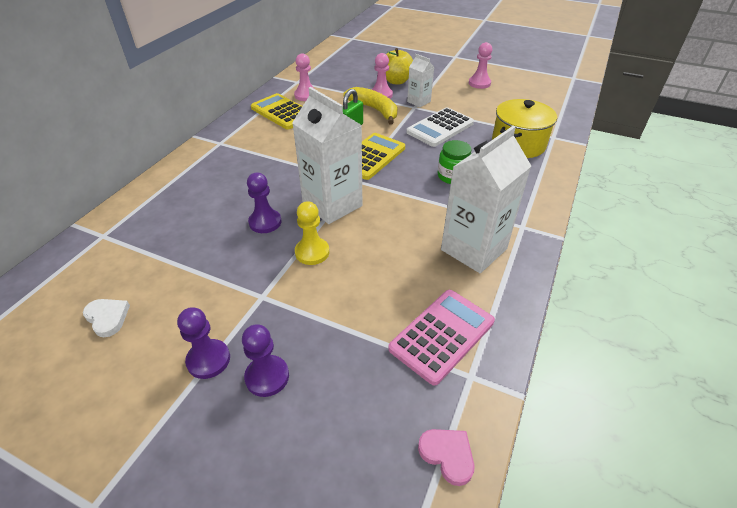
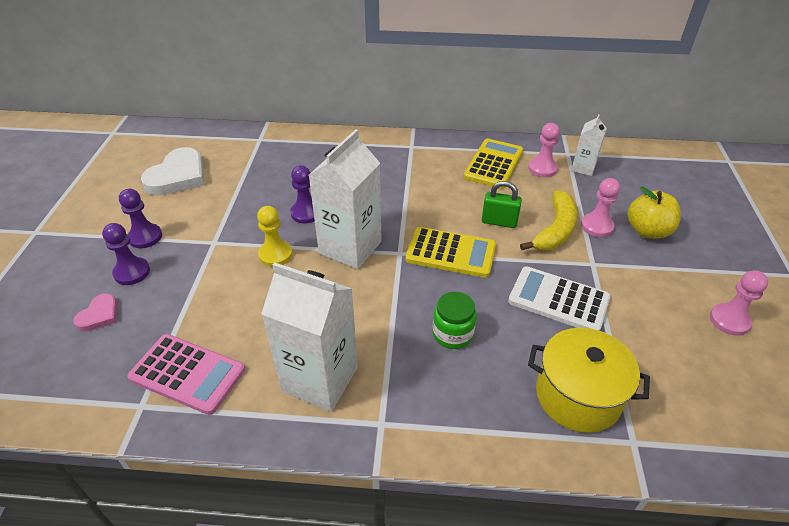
camera: 70 degrees right, 0 degrees up
white heart [83,299,130,337] -> white heart [141,147,204,196], size x1.93
white carton [407,54,434,107] -> white carton moved to [571,114,607,176]
pink heart [418,429,474,486] -> pink heart moved to [73,294,117,332]

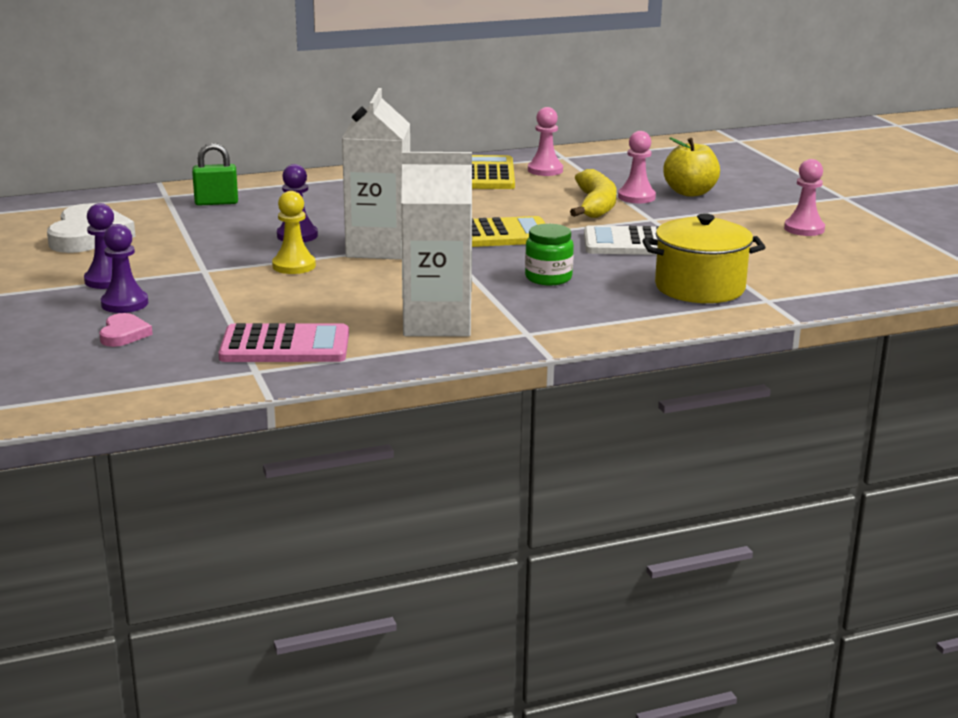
camera: 25 degrees left, 20 degrees down
green padlock [482,181,522,228] -> green padlock moved to [192,143,238,205]
white carton [571,114,607,176] -> none

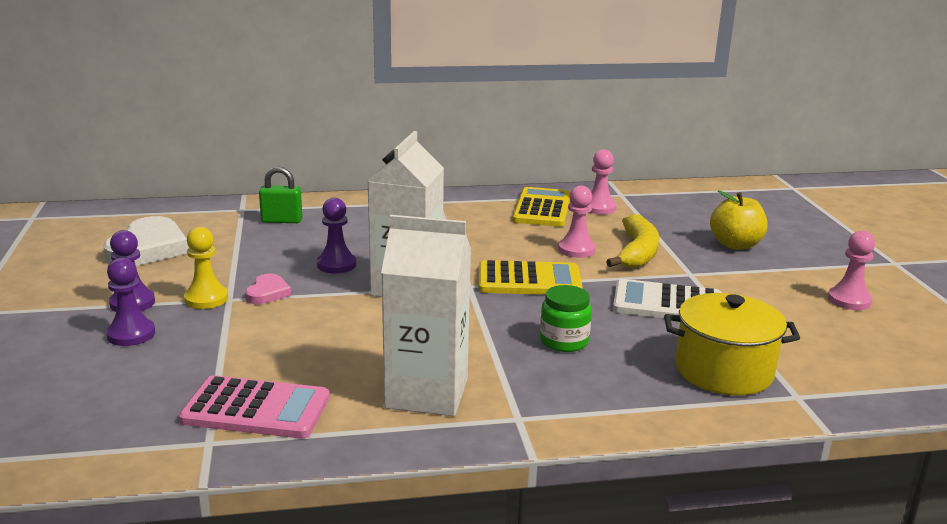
camera: 10 degrees right, 0 degrees up
pink heart [99,313,153,347] -> pink heart moved to [245,273,292,304]
yellow pawn [272,191,316,274] -> yellow pawn moved to [184,227,228,309]
pink pawn [618,131,656,203] -> pink pawn moved to [558,186,596,258]

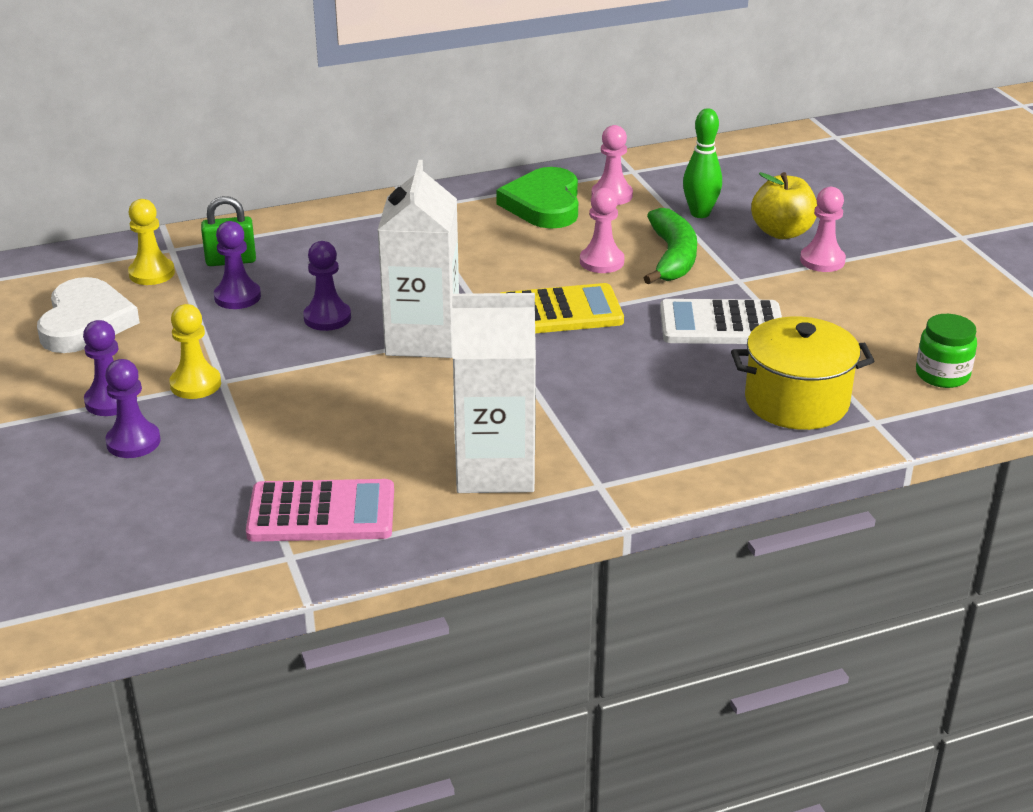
camera: 10 degrees left, 10 degrees up
pink heart [245,273,292,304] -> none
yellow calculator [513,187,571,227] -> green heart [496,167,578,229]
green jar [540,285,592,352] -> green jar moved to [916,314,977,388]
yellow banana [606,214,659,268] -> green banana [644,208,697,284]
pink pawn [828,231,875,310] -> pink pawn moved to [800,187,846,272]
none -> yellow pawn [128,199,175,285]
none -> purple pawn [214,221,261,309]
none -> green bowling pin [683,108,722,218]

